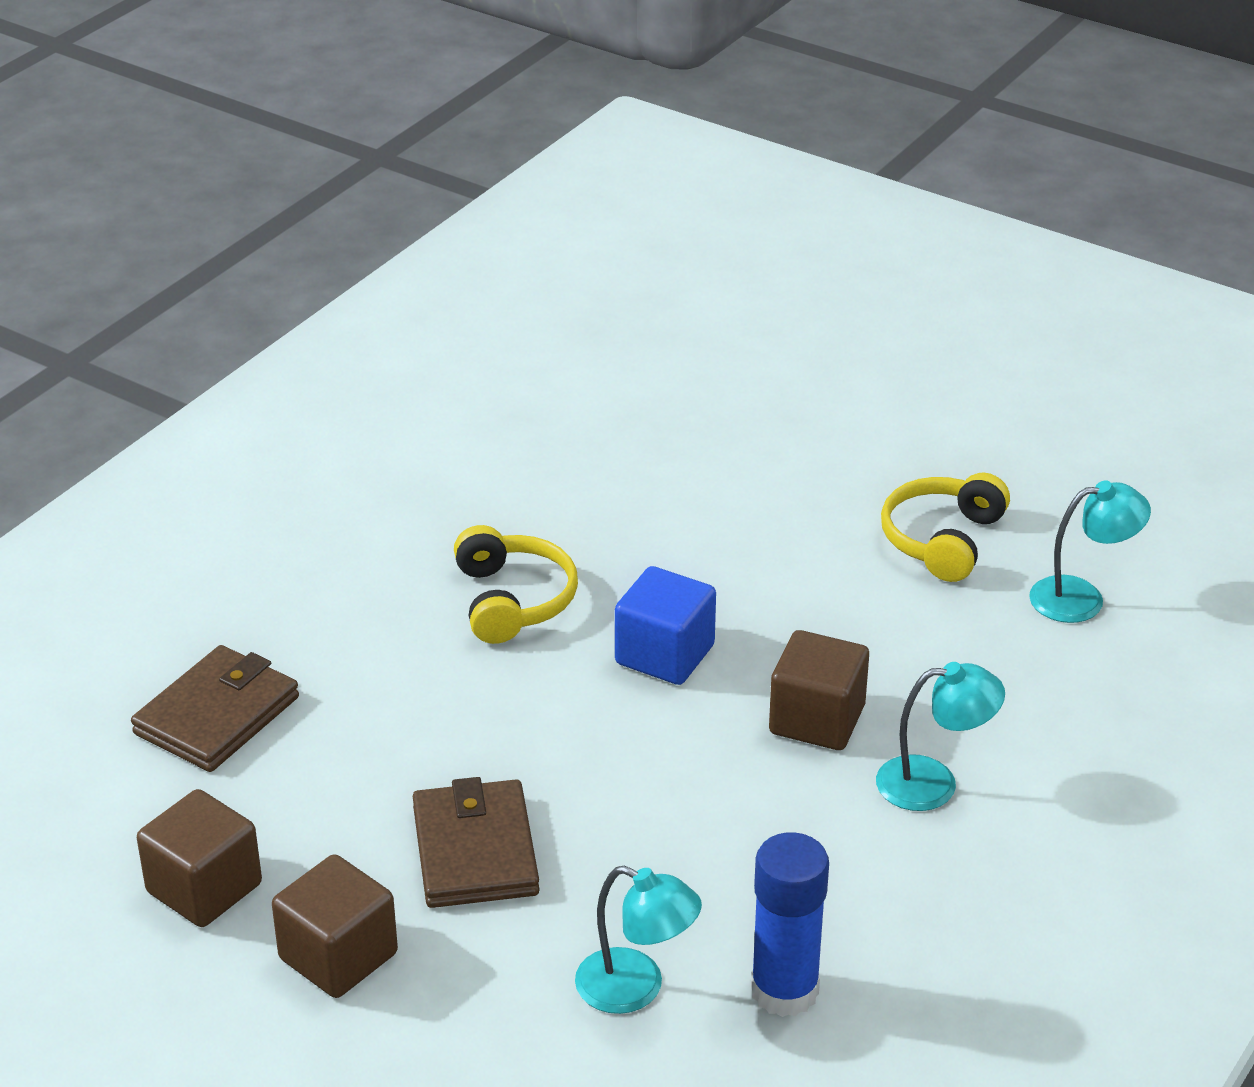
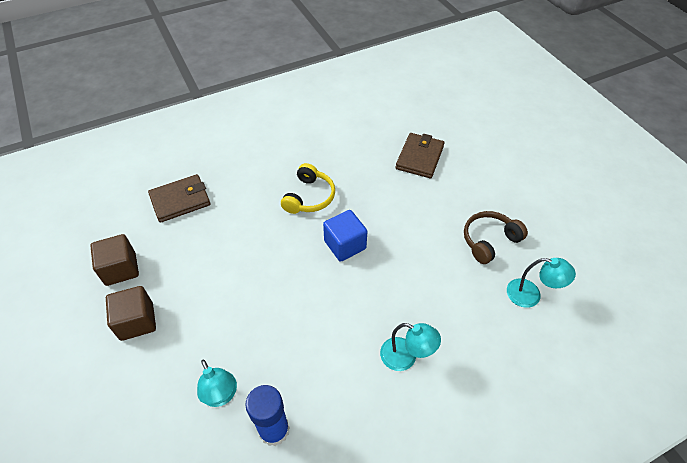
camera: 30 degrees right, 15 degrees up
brown wallet [413,777,540,908] -> brown wallet moved to [396,133,444,178]
brown cube [769,630,869,750] -> none
yellow headphones [881,473,1010,582] -> brown headphones [464,211,528,264]

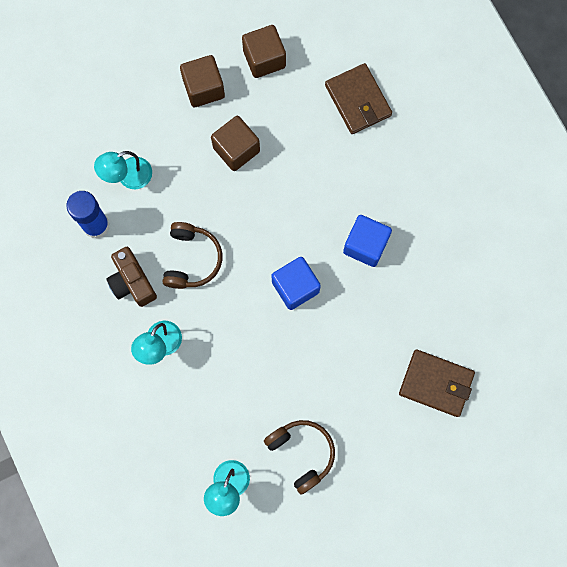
camera: 90 degrees right, 25 degrees up
yellow headphones [281,163,335,214] -> blue cube [343,215,392,267]
none -> brown camera [107,247,157,307]
none -> brown headphones [163,222,222,289]
none -> brown cube [211,116,260,171]

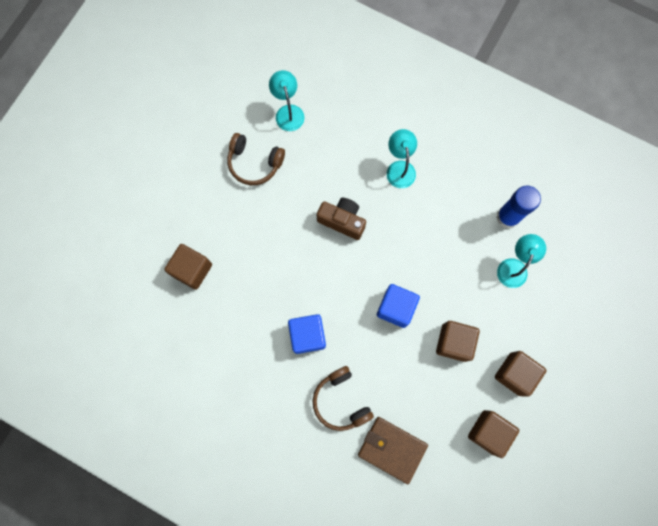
camera: 145 degrees right, 0 degrees up
brown camera [107,247,157,307] -> brown camera moved to [317,198,366,240]
brown headphones [163,222,222,289] -> brown headphones moved to [313,366,374,431]
blue cube [272,257,321,310] -> blue cube moved to [377,284,420,328]
brown wallet [399,349,475,417] -> brown cube [164,244,212,290]

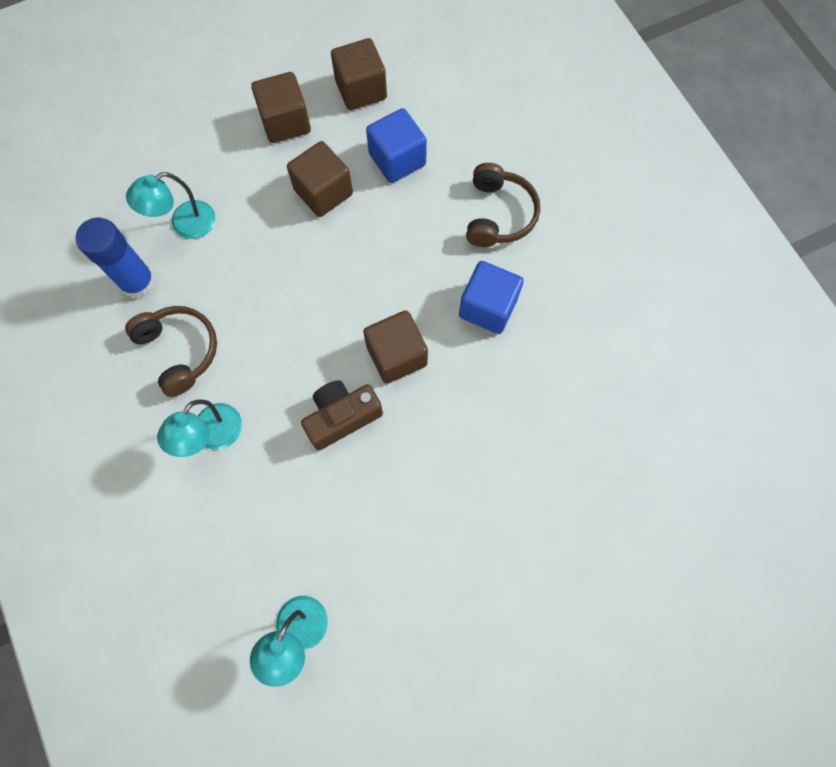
camera: 145 degrees left, 5 degrees down
brown cube [164,244,212,290] -> brown cube moved to [363,310,428,384]
brown headphones [227,133,285,185] -> brown headphones moved to [125,306,217,397]
brown camera [317,198,366,240] -> brown camera turned 90 degrees clockwise [301,380,383,450]
brown wallet [358,417,428,484] -> none
blue cube [377,284,420,328] -> blue cube moved to [366,108,427,183]

